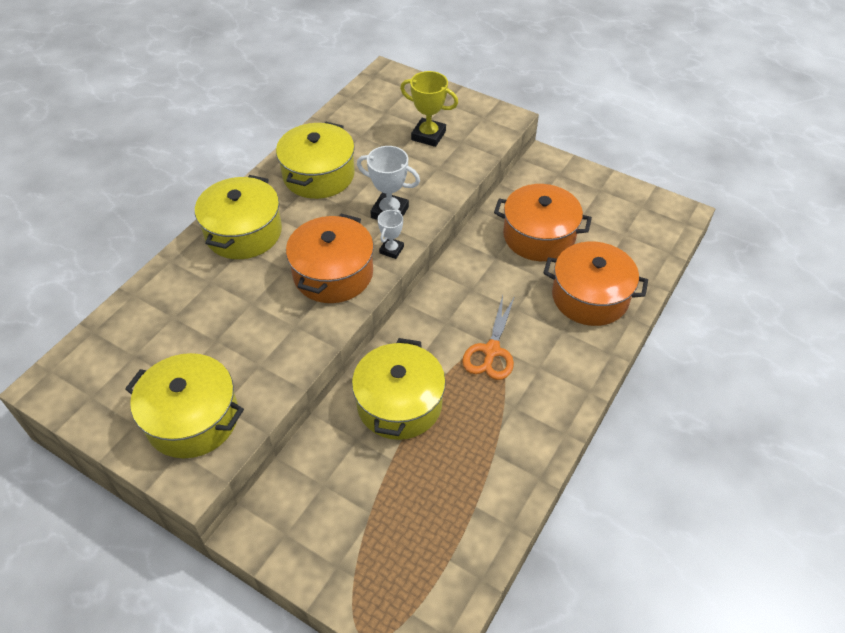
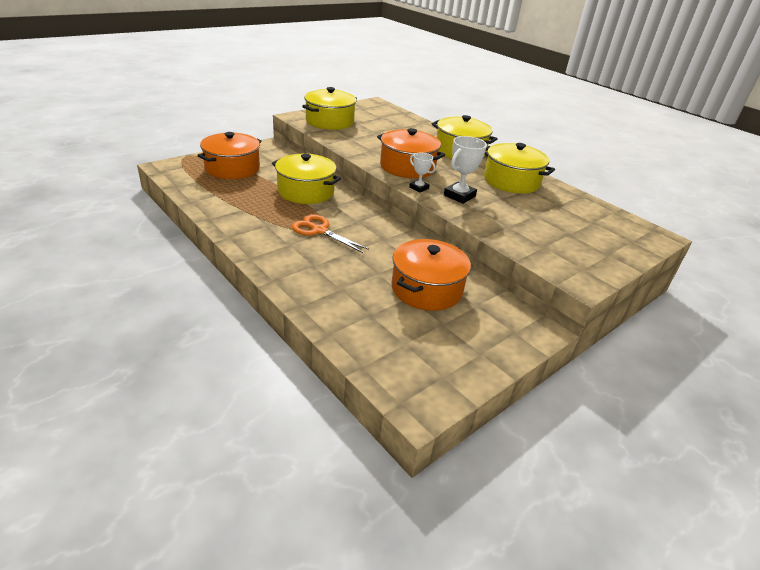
camera: 105 degrees right, 15 degrees down
yellow trophy [400,71,458,147] -> none
orange pot [543,242,648,326] -> orange pot moved to [197,132,262,179]

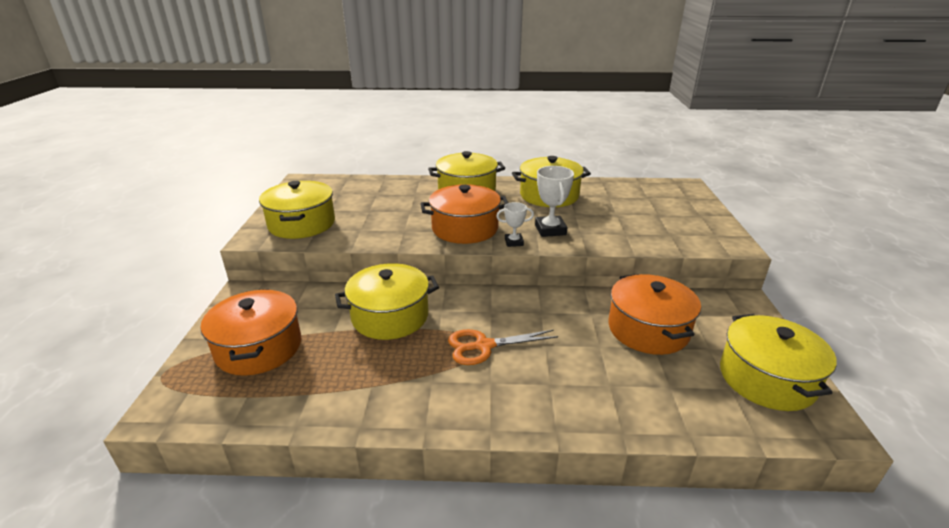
camera: 45 degrees left, 5 degrees down
none -> yellow pot [720,314,837,411]

